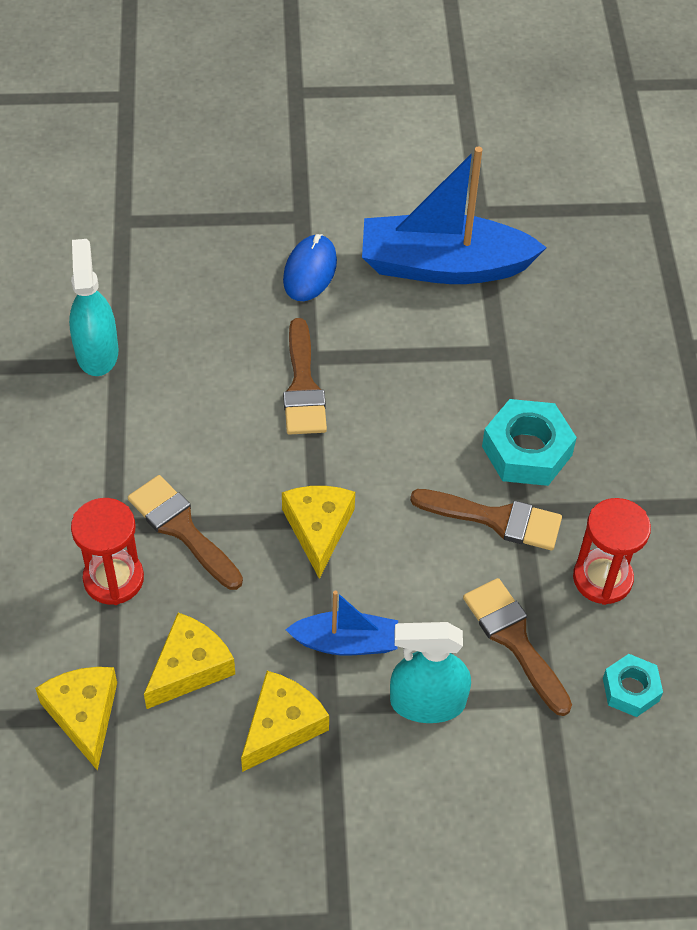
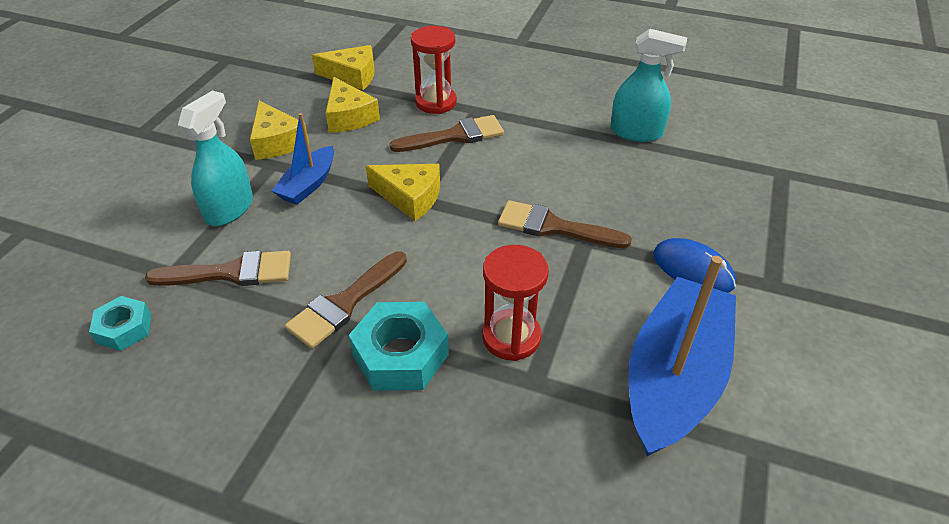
camera: 115 degrees right, 10 degrees down
red hourglass [573,498,651,605] -> red hourglass moved to [482,245,549,361]

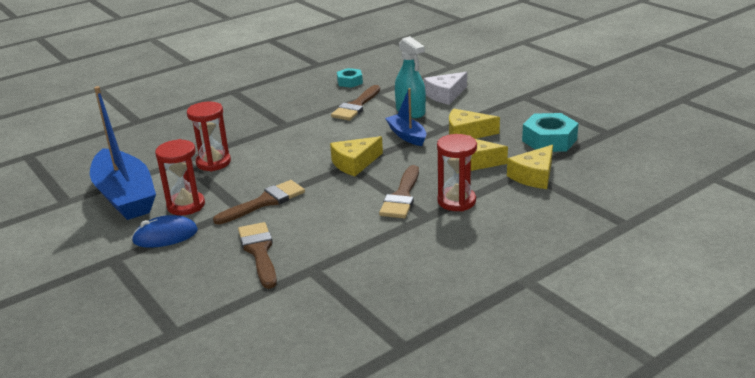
camera: 125 degrees right, 15 degrees down
brown brush [285,252,407,349] -> brown brush moved to [238,222,277,289]
turquoise nut [349,302,449,391] -> turquoise nut moved to [522,113,579,152]
turquoise spray bottle [610,29,687,142] -> none
none -> red hourglass [155,139,205,215]
none -> white cheese [424,72,467,105]

